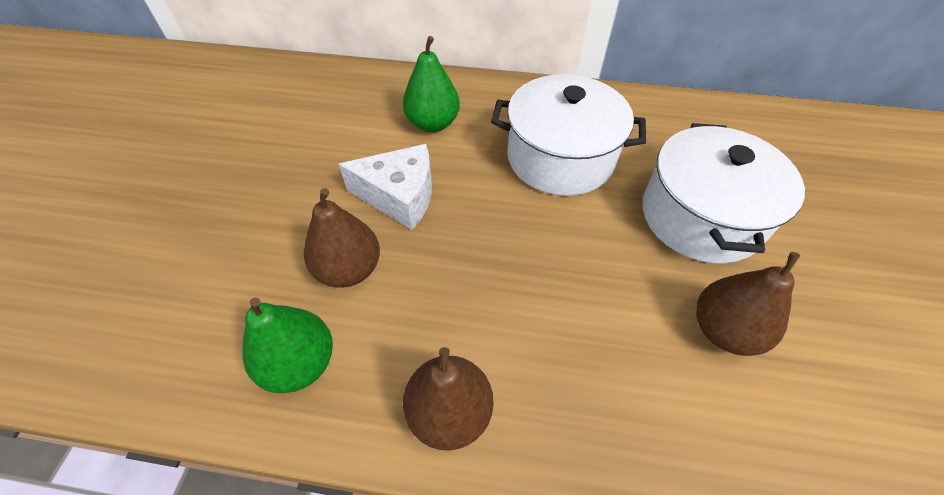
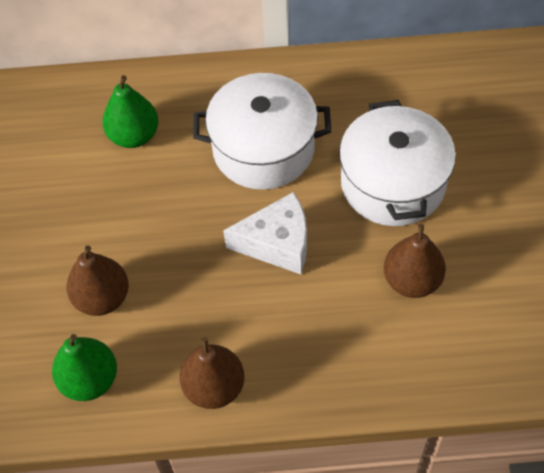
camera: 10 degrees left, 5 degrees up
white cheese [339,144,432,230] -> white cheese moved to [223,192,307,274]

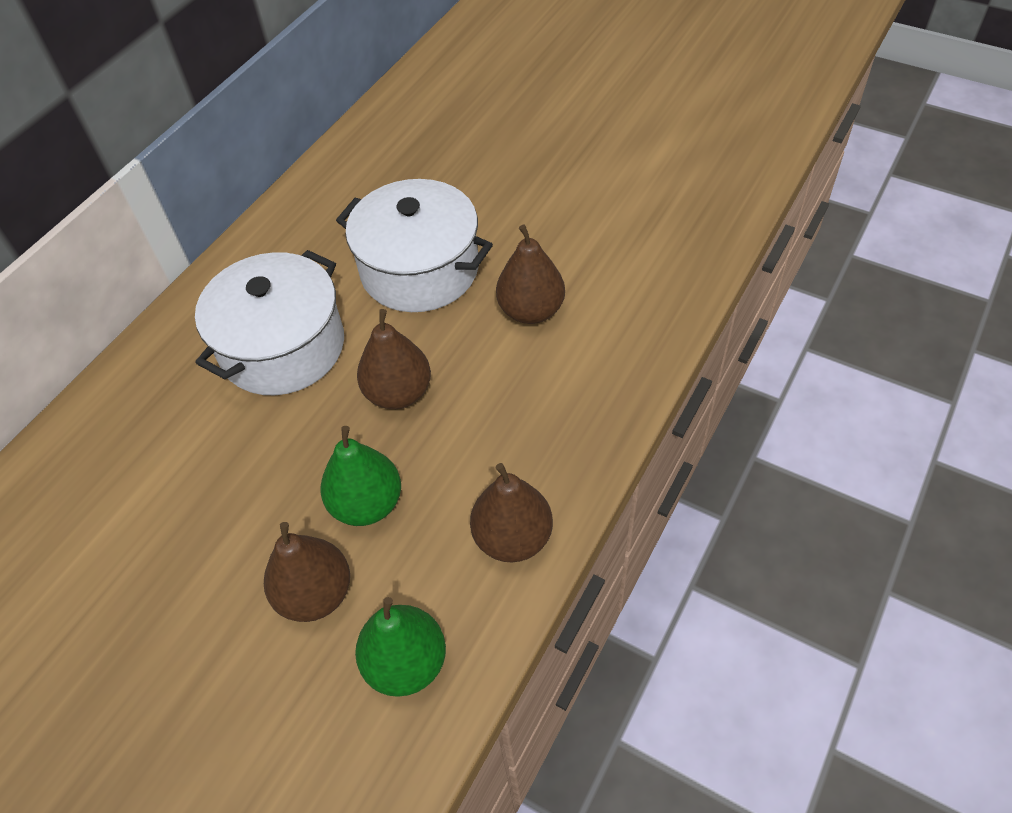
camera: 55 degrees left, 5 degrees down
green pear [102,75,159,148] -> green pear moved to [321,426,401,526]
white cheese [223,192,307,274] -> brown pear [357,309,431,409]

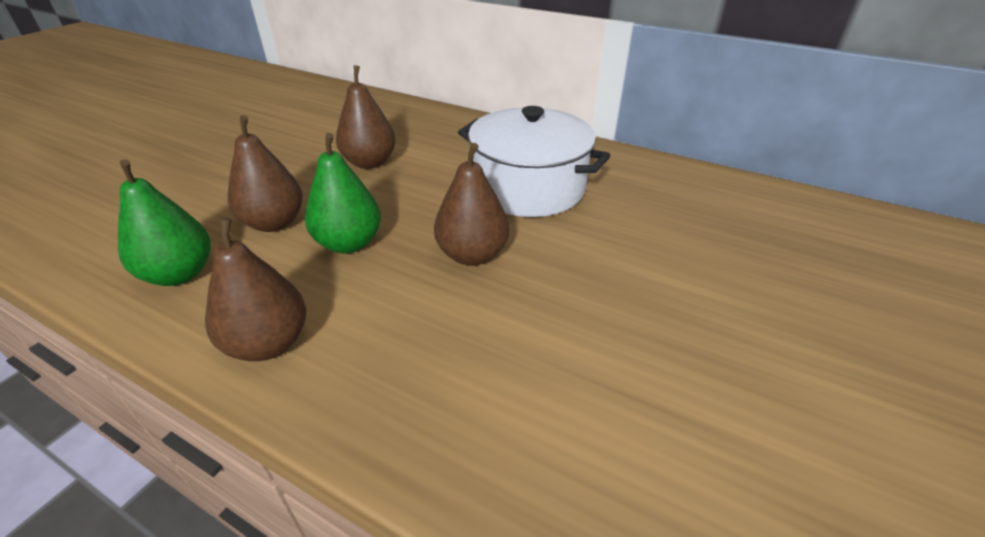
camera: 85 degrees right, 15 degrees down
white pot [336,179,493,312] -> none
brown pear [496,225,565,324] -> brown pear moved to [336,65,395,169]

